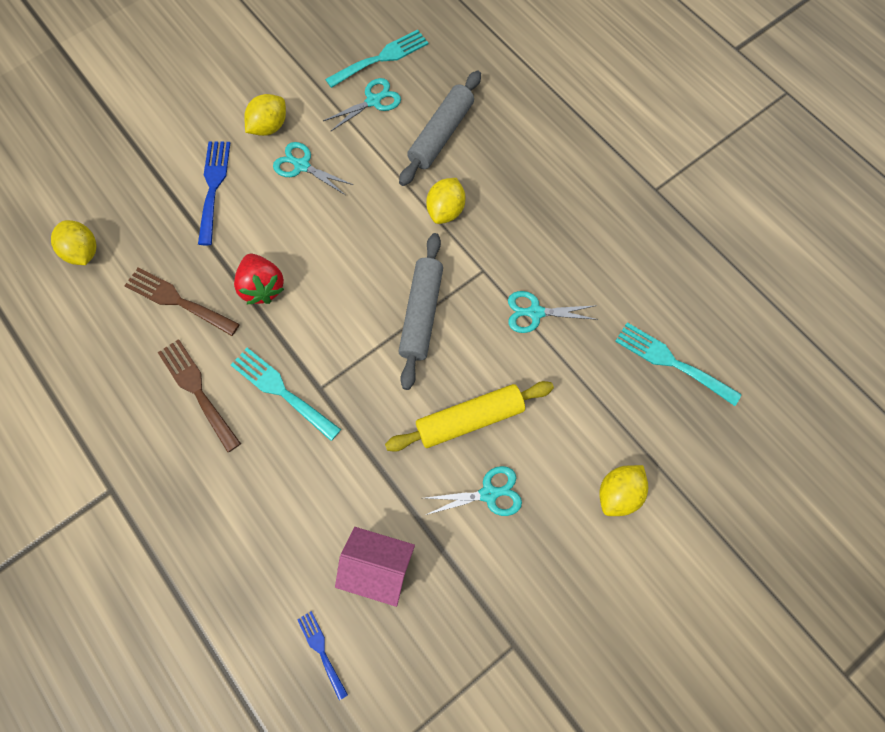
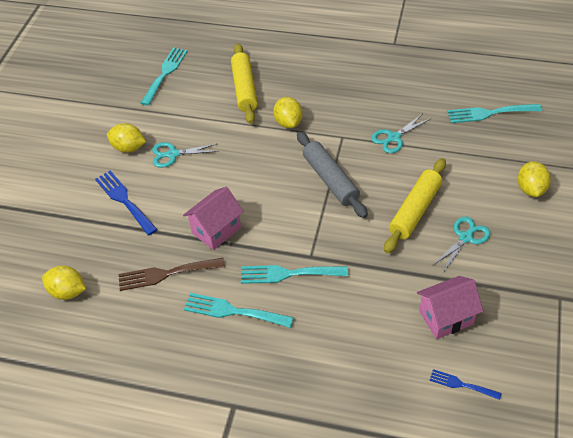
camera: 35 degrees left, 20 degrees down
brown fork [157,339,241,452] -> turquoise fork [184,293,294,328]
red strawberry [234,254,284,304] -> pink house [183,187,244,250]
yellow lemon [244,94,286,136] -> yellow lemon turned 75 degrees counterclockwise [107,123,146,153]
turquoise scissors [323,78,401,132] -> none
grey rolling pin [399,71,481,186] -> yellow rolling pin [231,43,258,124]

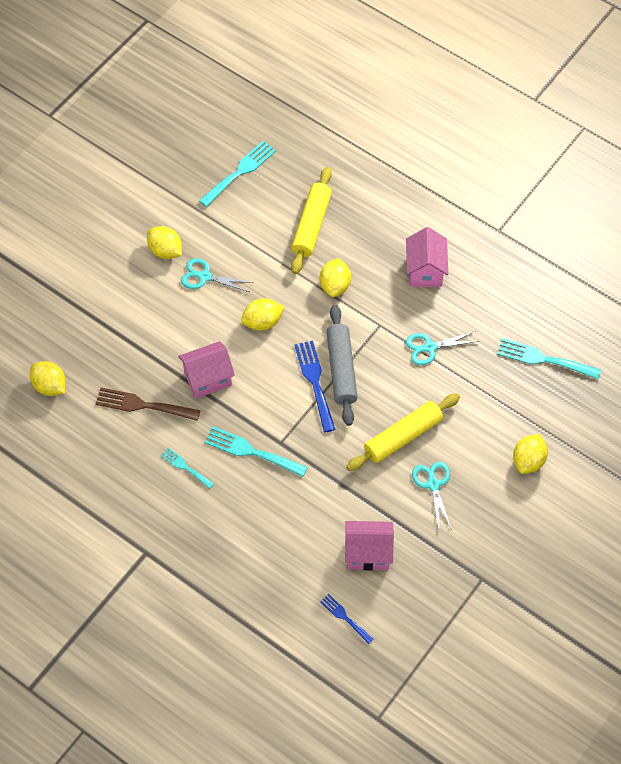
camera: 20 degrees right, 10 degrees up
blue fork [95,171,158,236] -> blue fork moved to [294,340,335,432]
turquoise fork [184,293,294,328] -> turquoise fork [160,448,214,489], size x0.59
turquoise scissors [432,216,491,273] -> turquoise scissors turned 75 degrees counterclockwise [412,461,452,530]
none -> yellow lemon [241,298,284,331]
none -> pink house [406,227,448,287]

